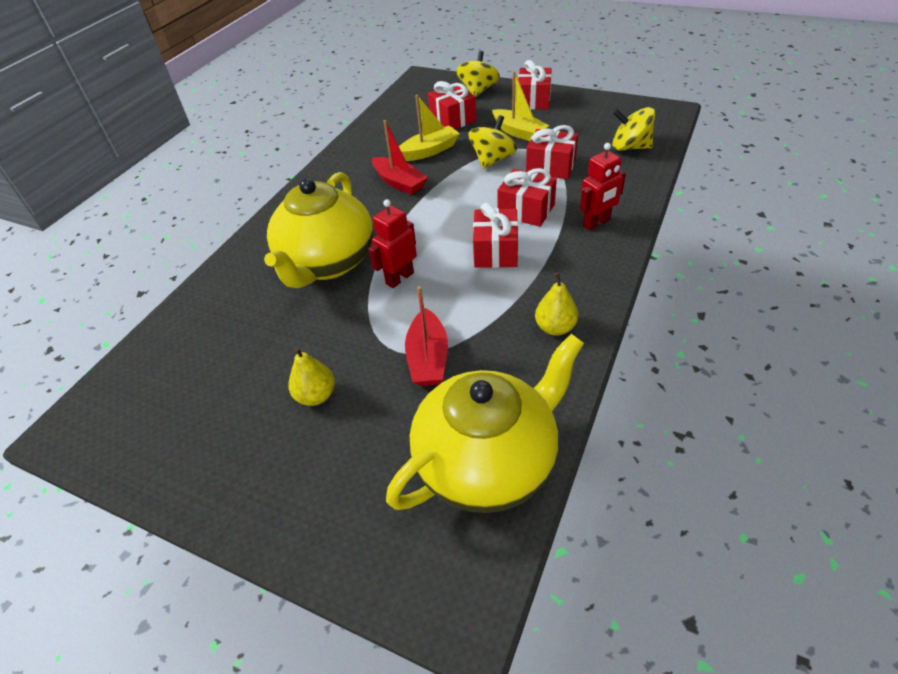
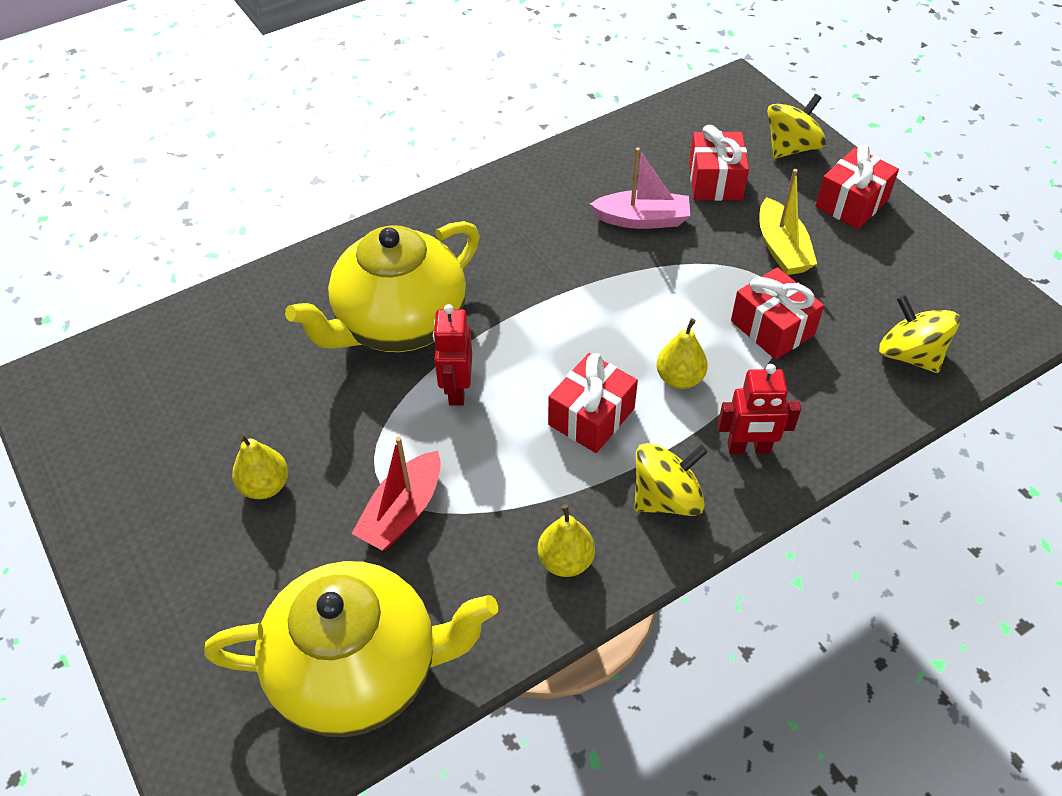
camera: 30 degrees right, 5 degrees up
red robot [368,199,417,288] -> red robot turned 75 degrees counterclockwise [433,304,472,406]
red boat [372,120,428,195] -> none
yellow boat [399,95,460,161] -> pink boat [590,147,690,229]
yellow spinning top [468,115,517,169] -> yellow spinning top moved to [634,443,708,516]
red gift [497,168,557,227] -> yellow pear [656,318,708,389]

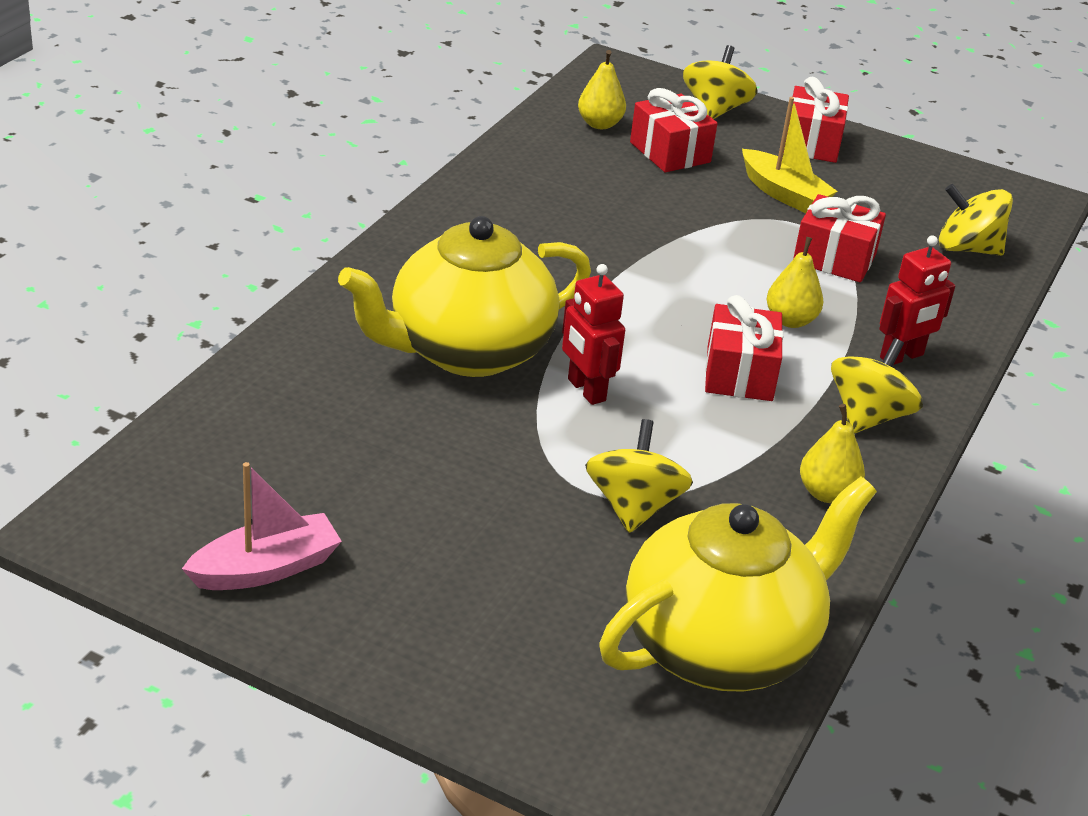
camera: 35 degrees left, 15 degrees down
yellow pear [232,434,288,499] -> yellow pear moved to [578,50,626,129]
yellow teapot [285,221,480,352] -> yellow teapot turned 45 degrees clockwise [338,216,591,377]
red boat [351,437,441,550] -> yellow spinning top [585,419,693,533]
pink boat [590,147,690,229] -> pink boat moved to [182,462,342,590]

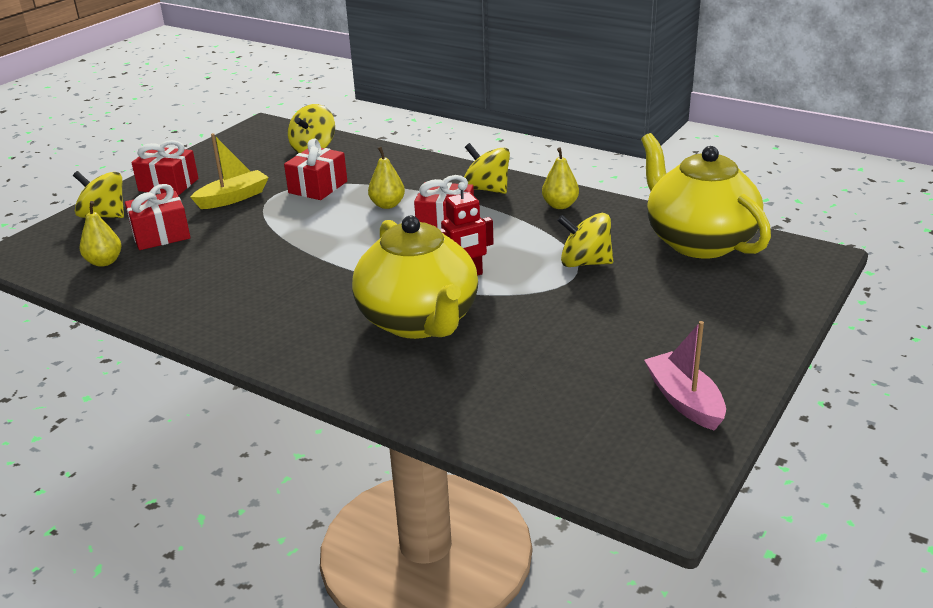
camera: 80 degrees left, 5 degrees down
red robot [879,235,955,365] -> none

